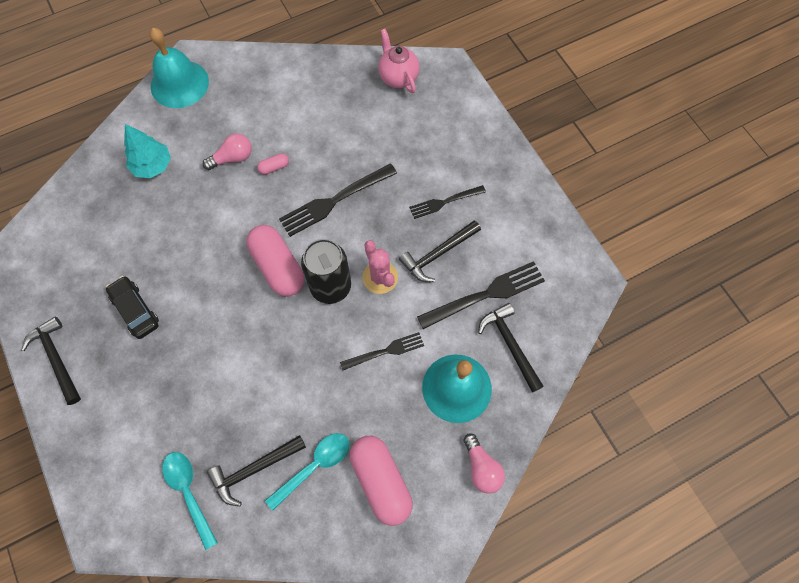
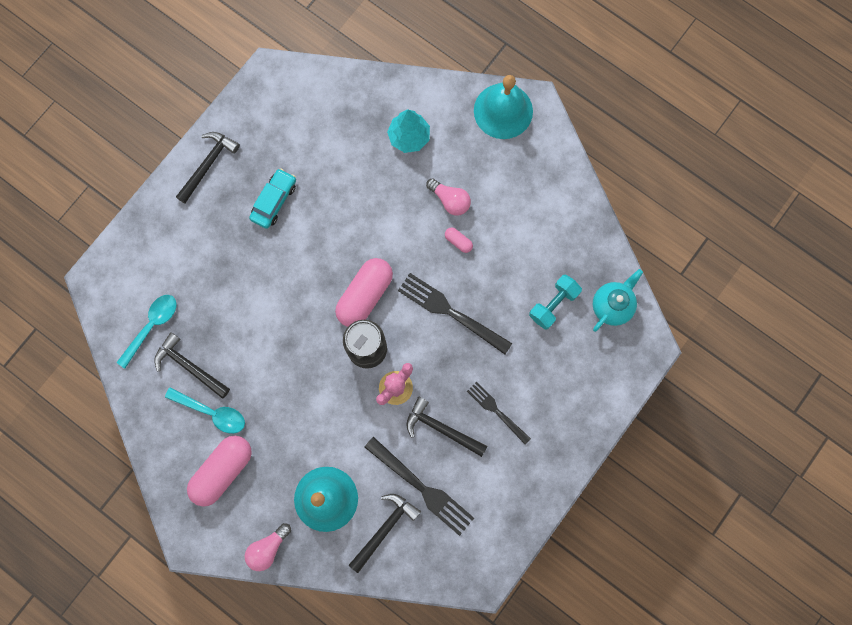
camera: 65 degrees right, 10 degrees up
black car [106,276,159,339] -> turquoise car [249,168,296,229]
black fork [340,332,424,370] -> none
pink teapot [378,29,420,93] -> turquoise teapot [593,269,643,332]
none -> turquoise dumbbell [529,274,582,330]

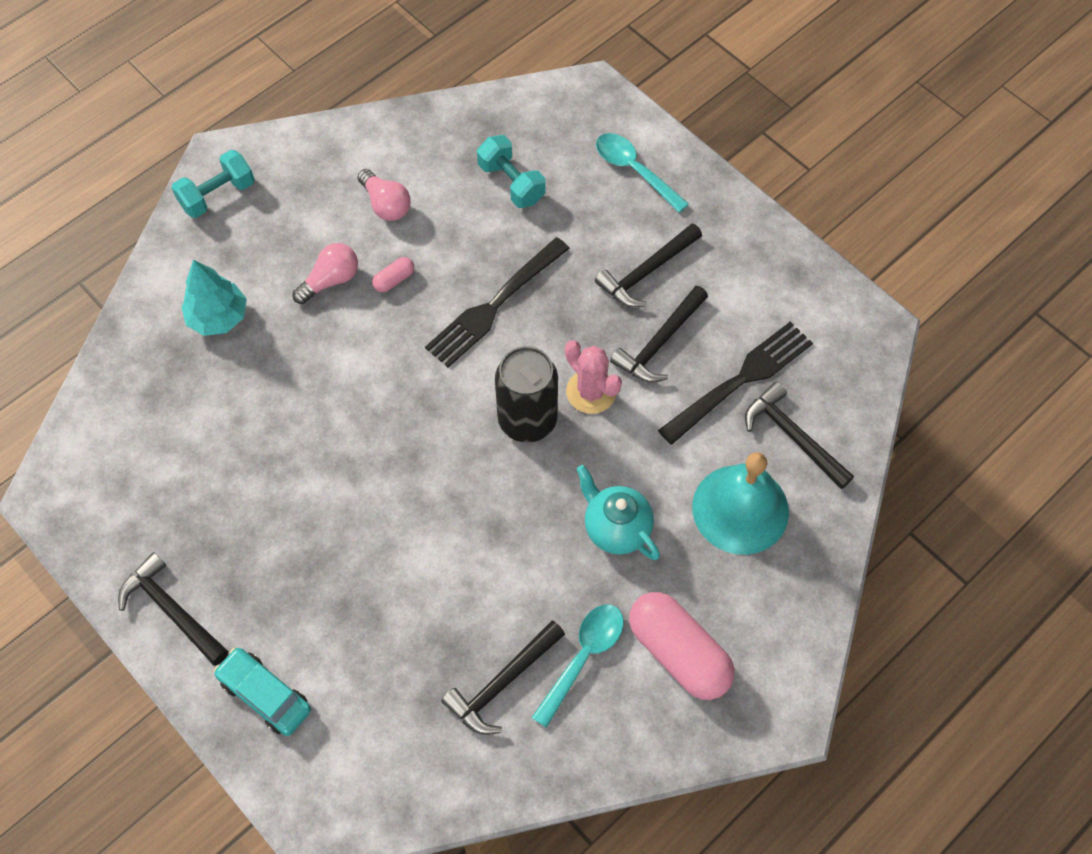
camera: 80 degrees left, 15 degrees down
turquoise spoon [117,295,177,368] -> turquoise spoon moved to [596,133,689,213]
pink light bulb [245,523,291,571] -> pink light bulb moved to [357,169,411,221]
turquoise car [249,168,296,229] -> turquoise car moved to [214,647,311,736]
pink capsule [335,258,393,327] -> none
black fork [467,382,531,445] -> black hammer [595,223,702,307]
turquoise bell [474,75,533,139] -> turquoise dumbbell [171,150,255,218]
turquoise teapot [593,269,643,332] -> turquoise teapot moved to [576,465,660,560]

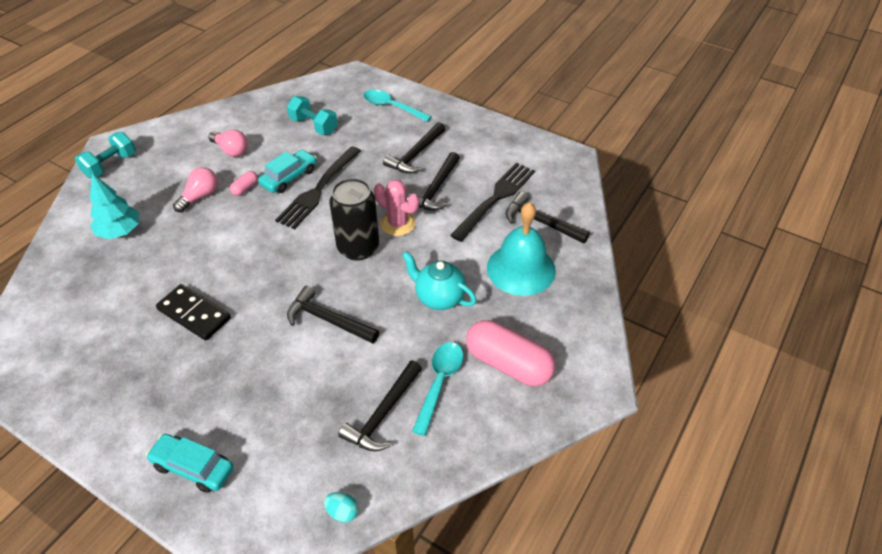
camera: 15 degrees left, 15 degrees down
black hammer [118,552,228,665] -> black hammer moved to [287,286,379,344]
none -> black domino [156,284,231,341]
none -> turquoise car [258,150,317,193]
none -> turquoise egg [324,492,358,523]

